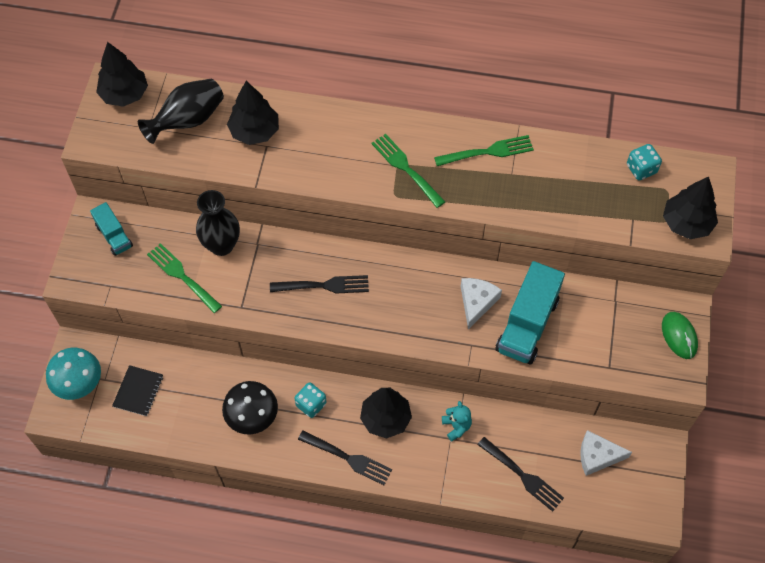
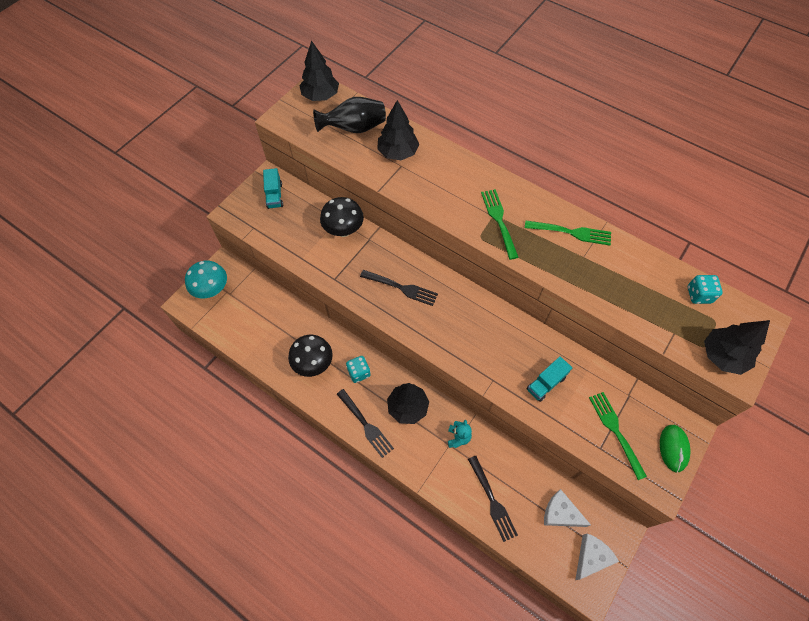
camera: 25 degrees right, 0 degrees up
black notebook [112,365,163,416] -> none
green fork [147,243,222,313] -> green fork moved to [589,392,647,480]
black vase [196,190,240,256] -> black mushroom [320,197,364,237]
white cheese [461,278,502,330] -> white cheese moved to [575,533,619,580]
turquoise truck [496,261,565,364] -> turquoise truck [526,356,572,402], size x0.56

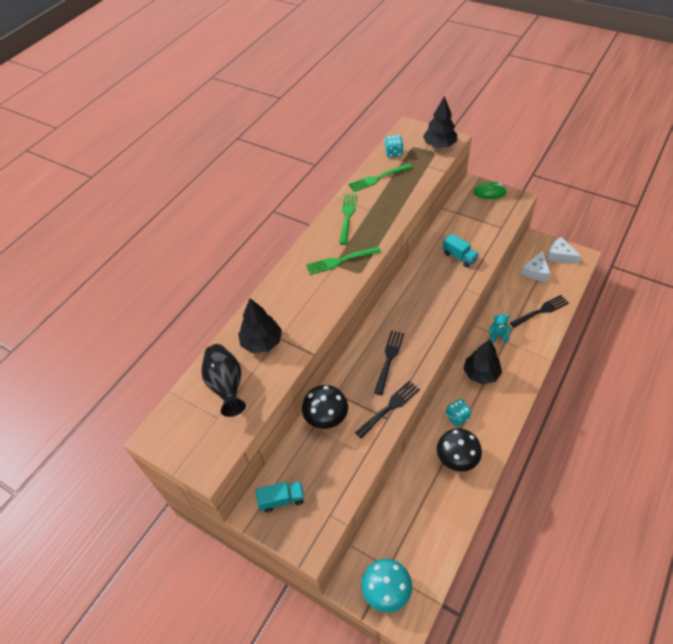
camera: 90 degrees left, 10 degrees down
black tree [299,40,339,101] -> none
black fork [337,389,394,458] -> black fork moved to [355,381,420,438]
green fork [589,392,647,480] -> green fork moved to [348,164,412,192]

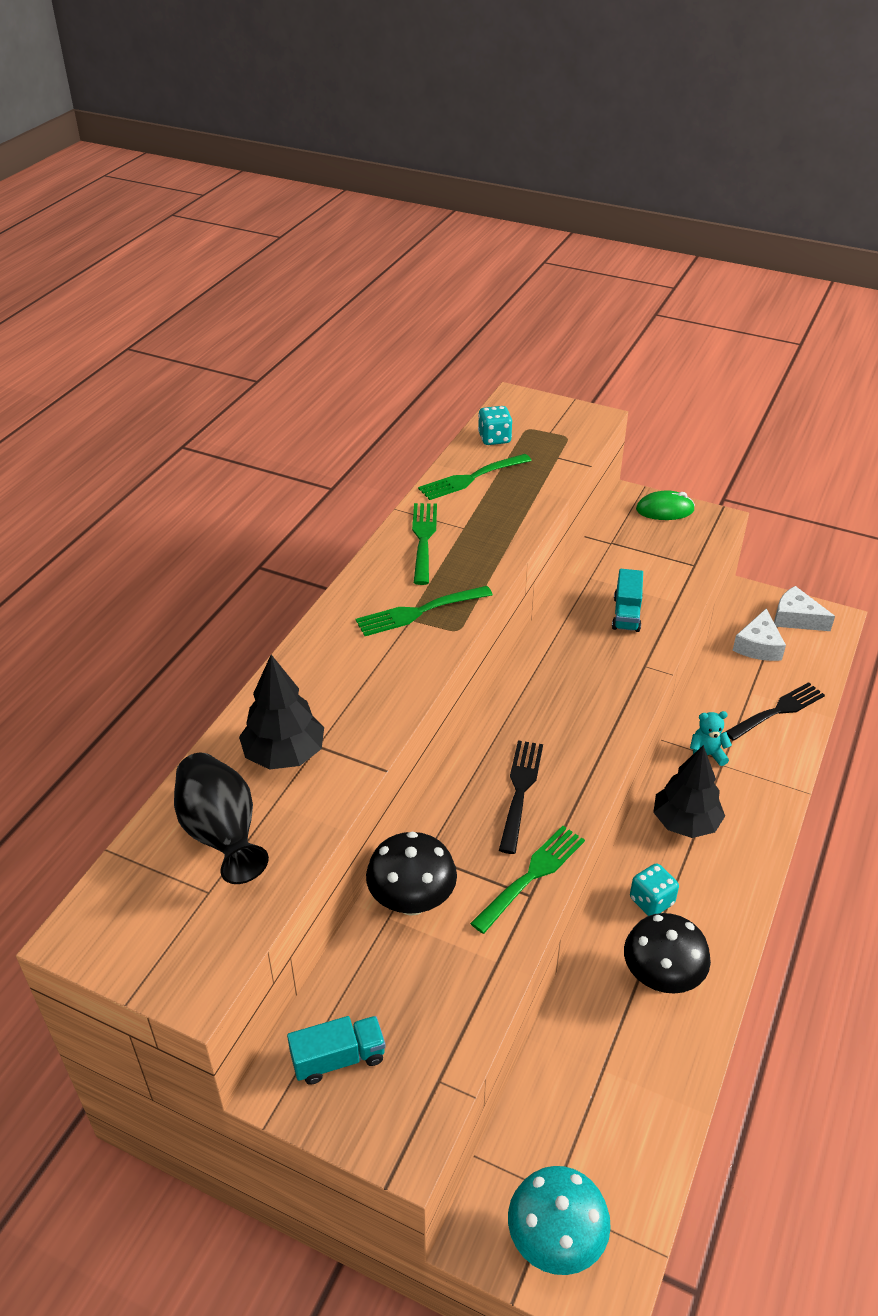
camera: 10 degrees left, 10 degrees down
black fork [355,381,420,438] -> green fork [470,826,585,934]
black tree [423,96,457,148] -> none
turquoise truck [443,233,479,268] -> turquoise truck turned 60 degrees clockwise [612,569,643,632]

